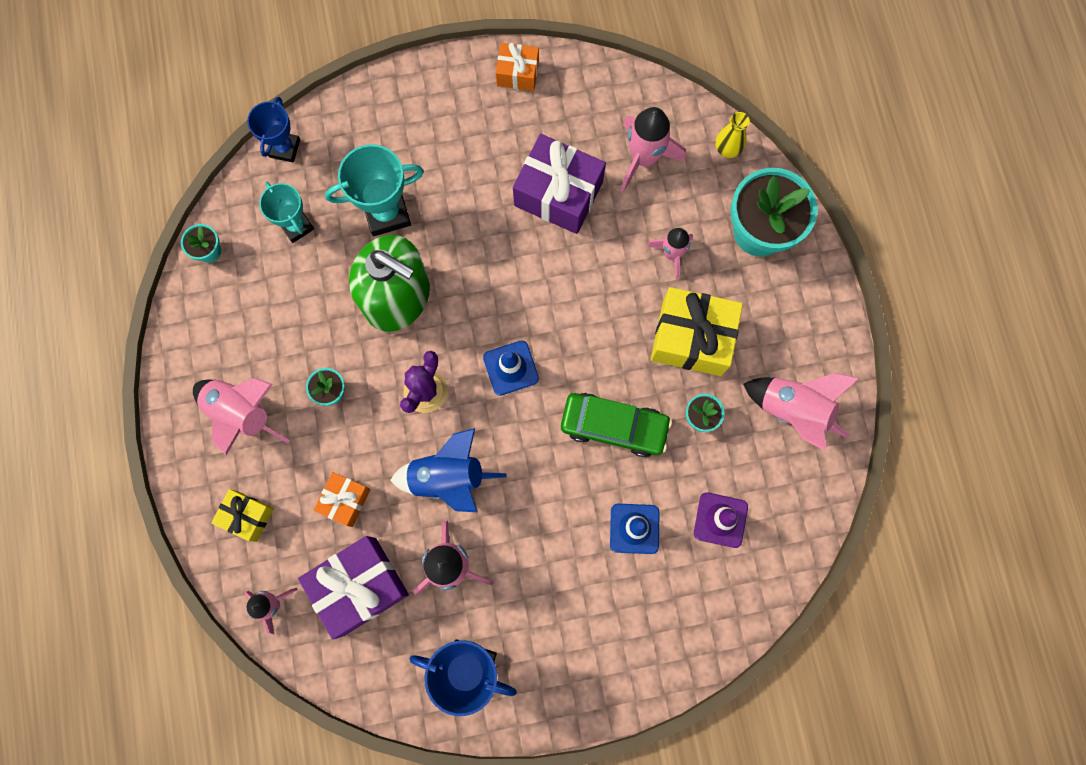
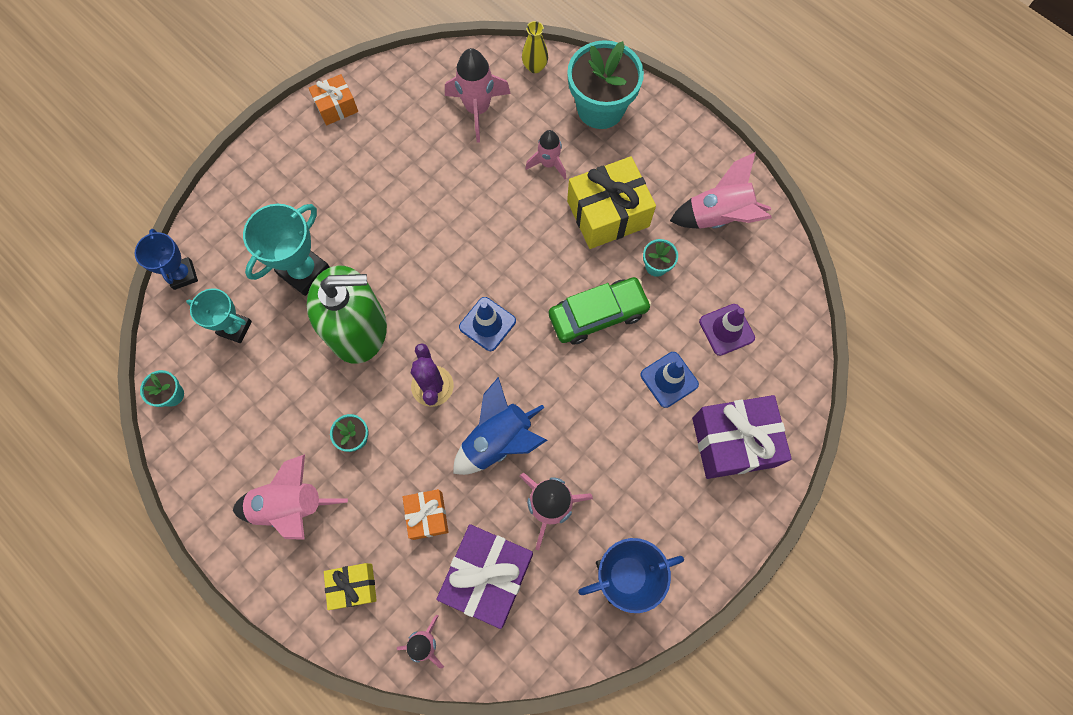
camera: 35 degrees left, 5 degrees down
purple gift [513,134,606,234] -> purple gift moved to [692,395,792,479]

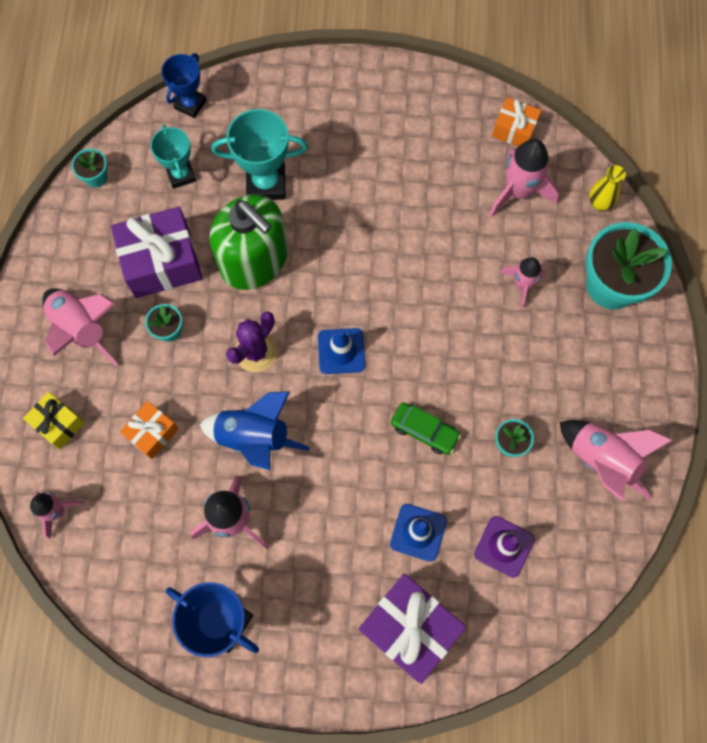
camera: 50 degrees right, 0 degrees up
orange gift [309,74,358,125] -> orange gift moved to [492,97,542,146]
purple gift [436,524,533,629] -> purple gift moved to [111,207,203,298]
green car [549,277,652,345] -> green car [391,403,461,455], size x0.66
yellow gift [567,156,656,249] -> none

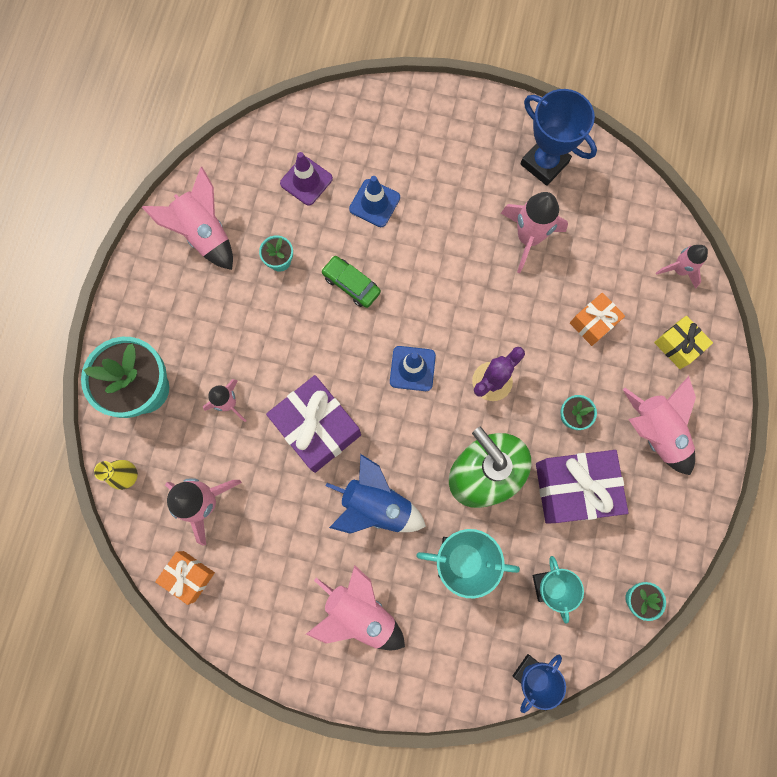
camera: 170 degrees left, 5 degrees up
blue rocket [200,391,310,470] -> blue rocket moved to [326,454,426,534]
purple gift [359,573,466,684] -> purple gift moved to [266,375,361,473]
none -> pink rocket [306,565,405,650]

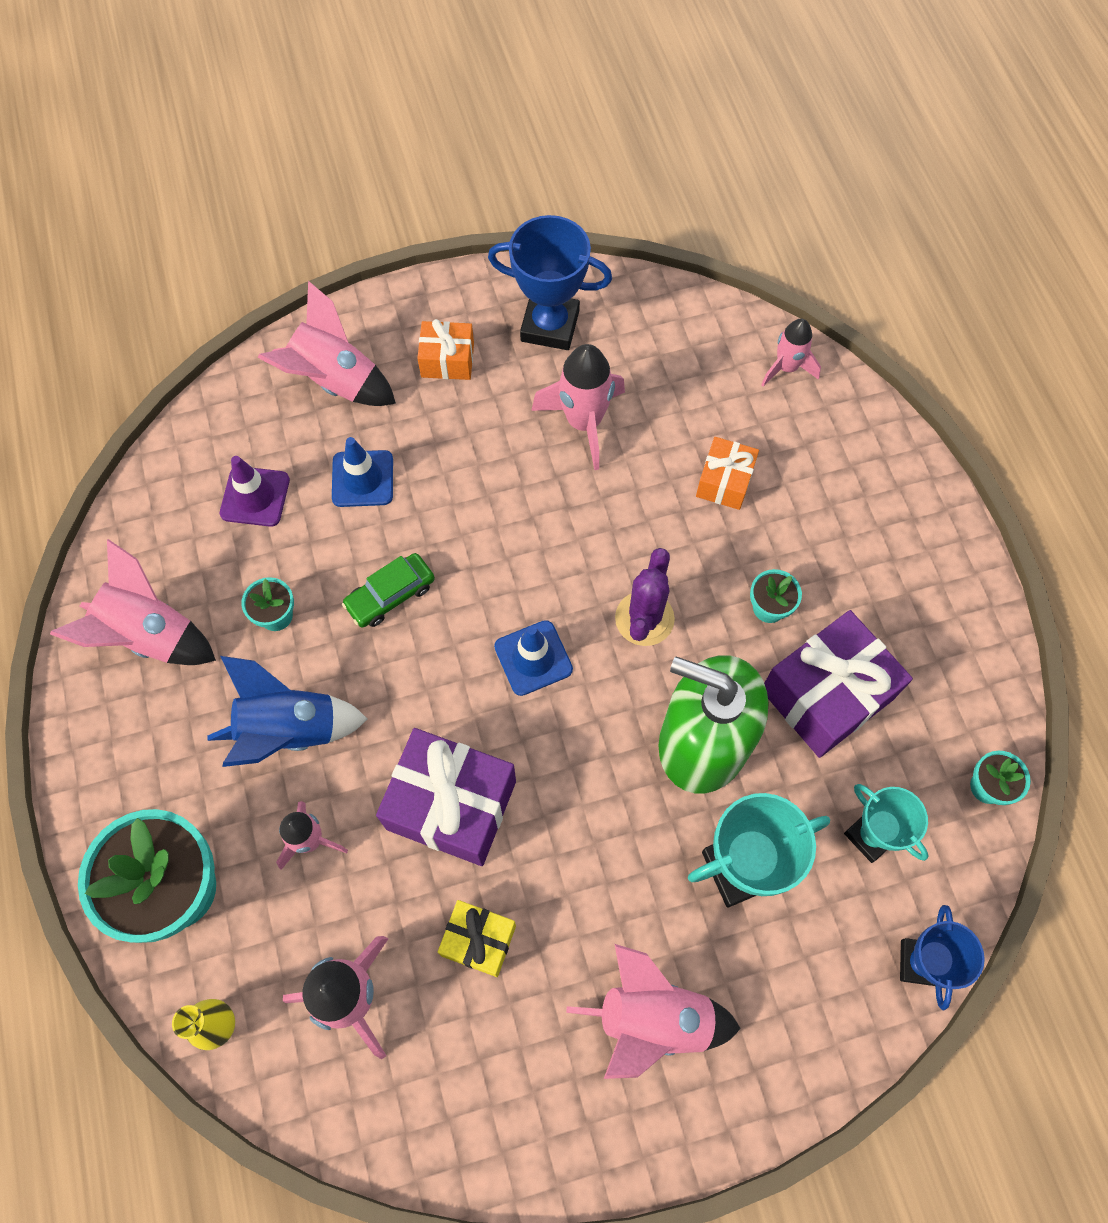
camera: 30 degrees left, 10 degrees down
orange gift [155,551,215,605] -> orange gift moved to [417,319,474,380]
green car [321,256,381,308] -> green car turned 45 degrees counterclockwise [342,553,435,628]
blue rocket [326,454,426,534] -> blue rocket moved to [208,656,367,767]
pink rocket [622,376,696,475] -> pink rocket moved to [257,281,396,406]
yellow gift [654,316,713,369] -> yellow gift moved to [438,900,516,977]

